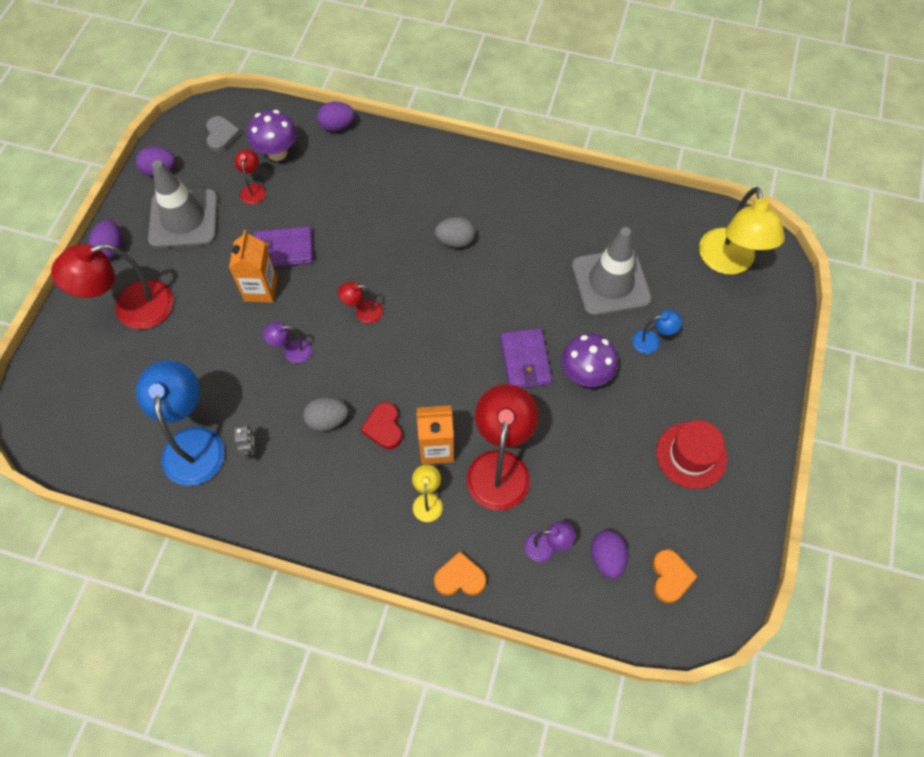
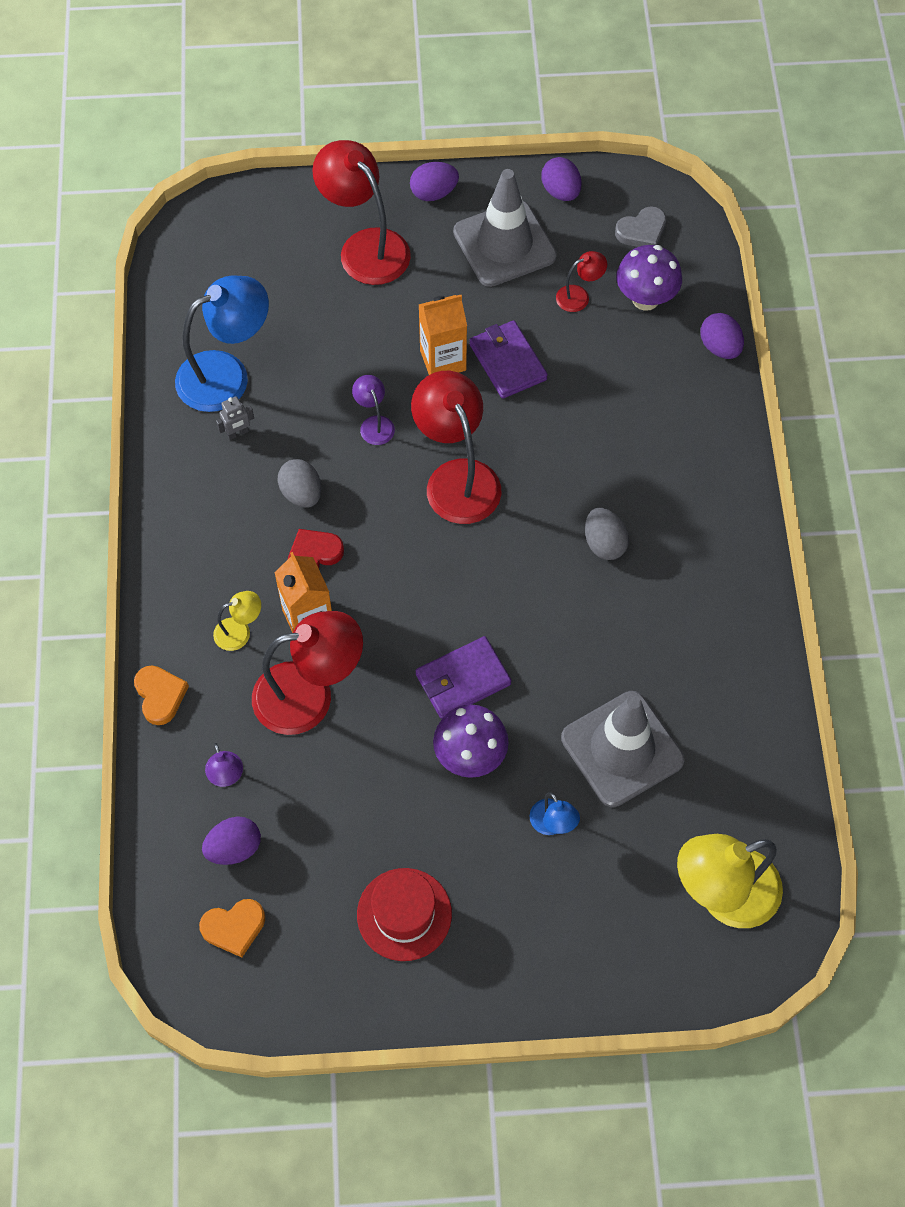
camera: 70 degrees right, 0 degrees up
red lamp [338,282,383,324] -> red lamp [411,371,501,524], size x2.13

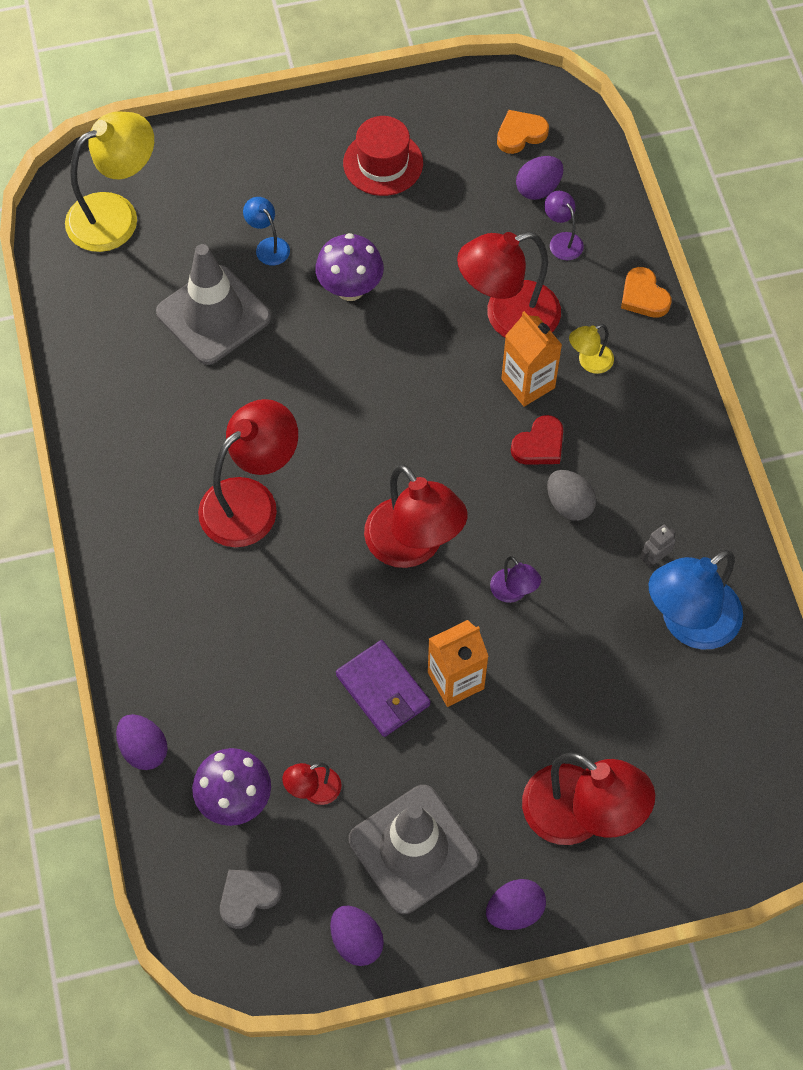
camera: 170 degrees right, 0 degrees up
purple wallet [416,636,511,719] -> none
grey egg [585,508,629,560] -> red lamp [198,399,298,547]

